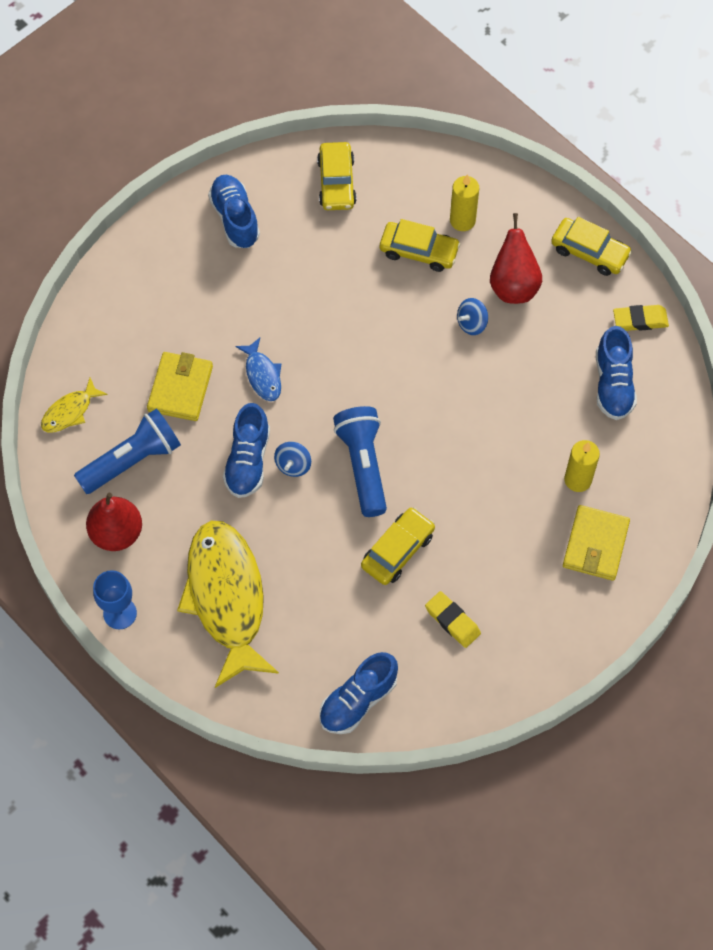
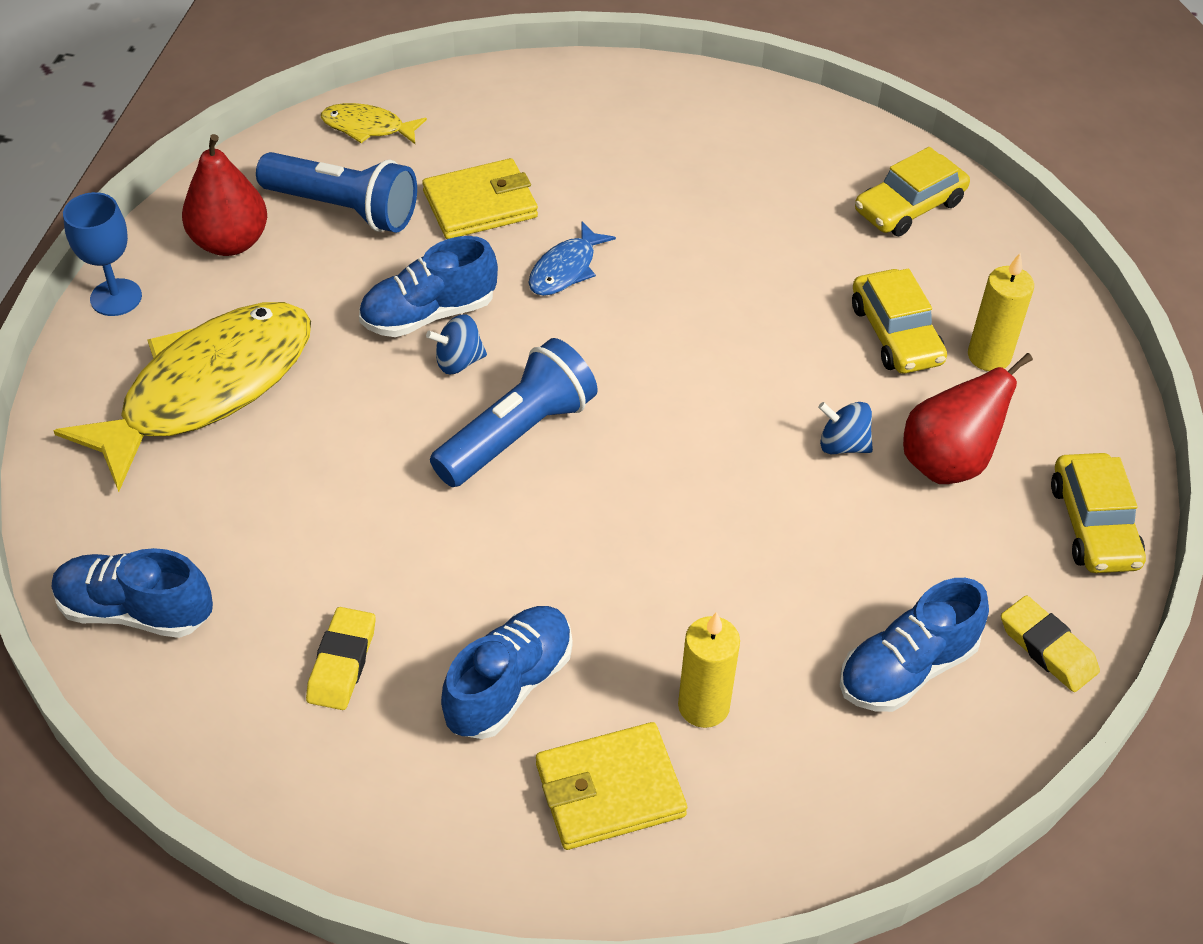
camera: 55 degrees right, 15 degrees down
blue shoe [208,175,260,248] -> blue shoe moved to [441,606,572,739]
yellow car [361,507,435,585] -> none

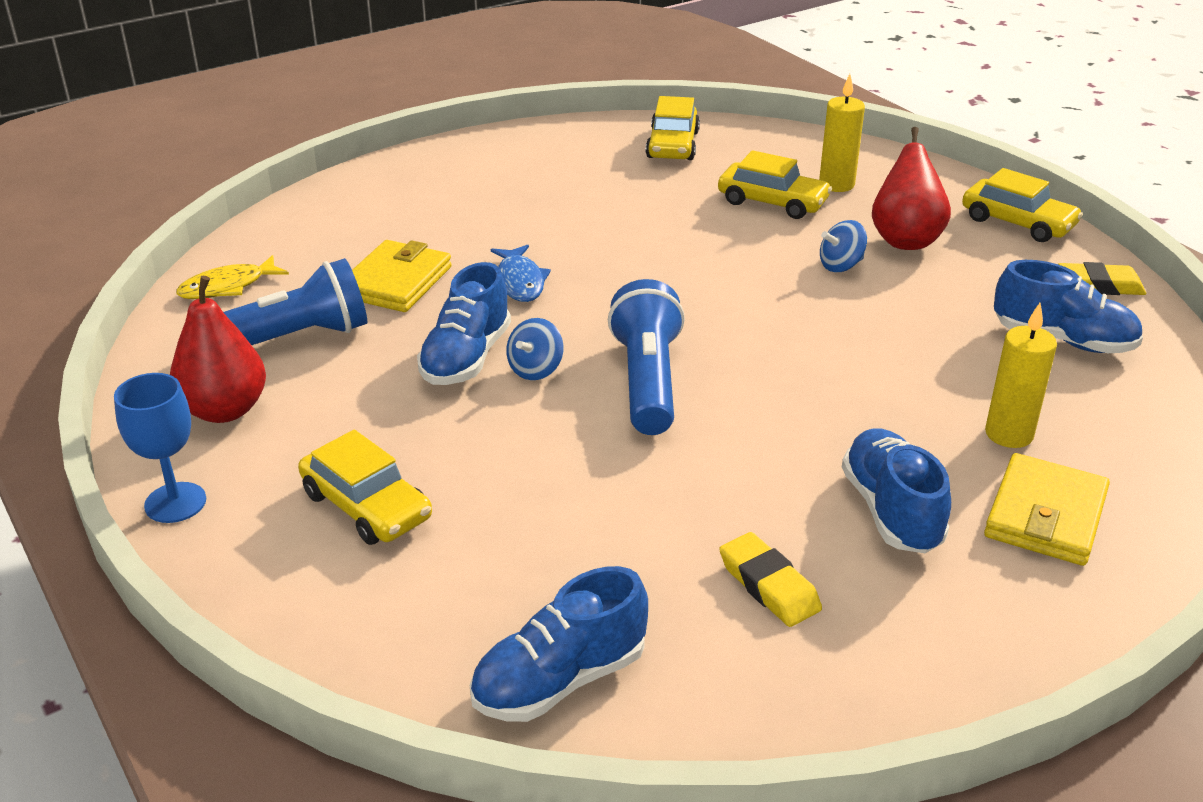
camera: 45 degrees left, 15 degrees down
yellow fish [54,302,311,492] -> yellow car [298,430,432,545]
blue shoe [840,578,989,712] -> blue shoe turned 75 degrees counterclockwise [994,260,1143,353]

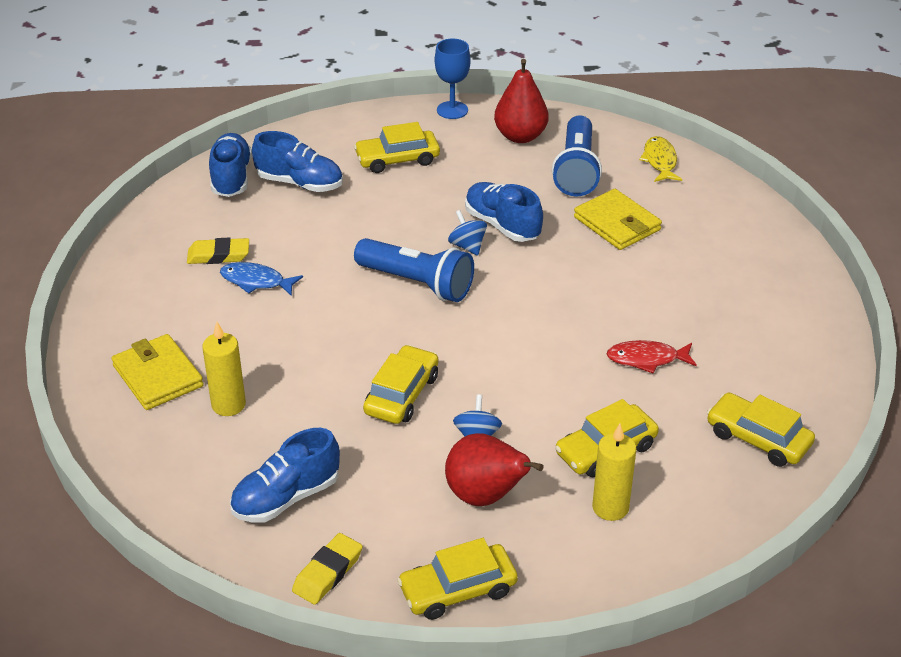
camera: 120 degrees right, 5 degrees up
blue fish [491,245,551,302] -> blue fish moved to [220,262,303,296]
blue shoe [842,428,951,553] -> blue shoe moved to [252,131,343,192]
none -> yellow car [363,345,438,424]
none -> red fish [607,340,697,373]

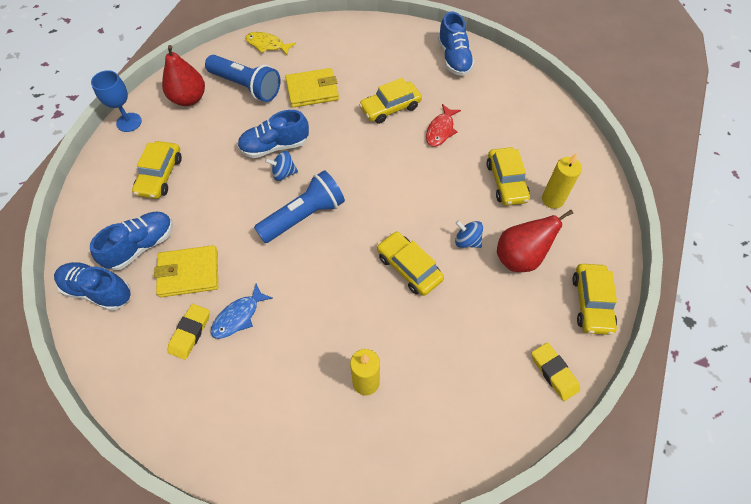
camera: 65 degrees left, 20 degrees up
yellow wallet [112,334,204,410] -> yellow wallet moved to [154,245,218,297]
blue shoe [230,428,340,523] -> blue shoe moved to [438,12,475,76]
yellow car [707,392,815,467] -> yellow car moved to [359,78,422,124]

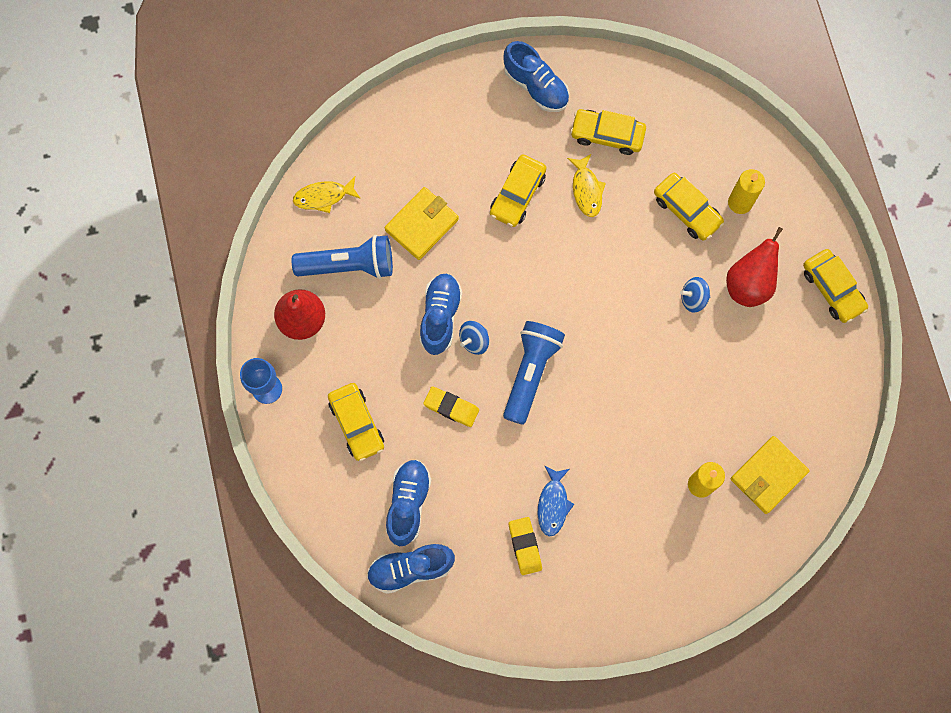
camera: 35 degrees left, 15 degrees up
yellow wallet [154,245,218,297] -> yellow wallet moved to [730,436,810,514]
blue shoe [237,110,309,158] -> blue shoe turned 150 degrees clockwise [420,274,462,355]
yellow car [377,231,444,296] -> yellow car moved to [570,109,646,155]
red fish [426,104,461,147] -> yellow fish [567,154,606,217]
yellow eraser [532,343,580,401] -> yellow eraser moved to [423,386,479,427]

